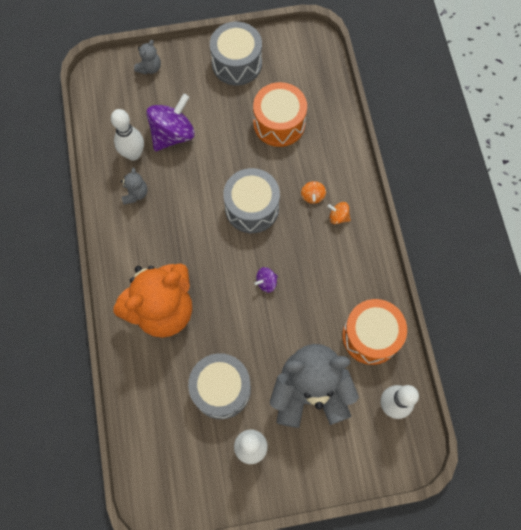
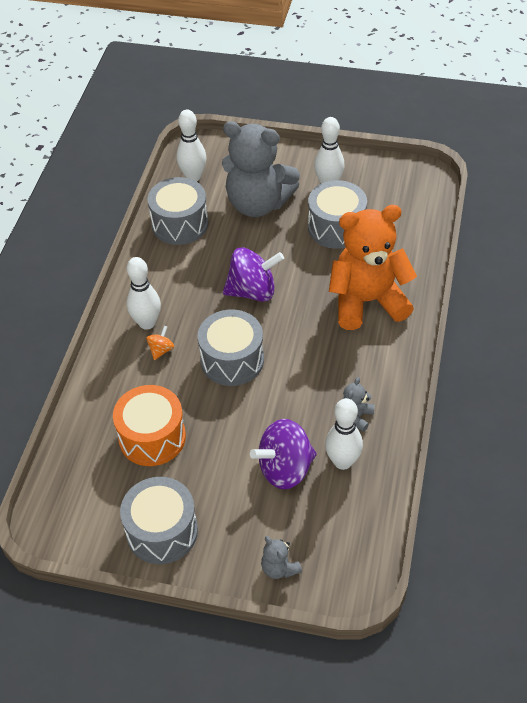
camera: 155 degrees left, 20 degrees down
grey teddy bear [134,40,161,74] -> grey teddy bear turned 90 degrees counterclockwise [261,536,302,579]
purple spinning top [254,267,278,293] -> purple spinning top [223,247,284,302], size x2.17
orange spinning top [327,202,351,224] -> white bowling pin [127,257,161,330]
orange drum [342,299,407,365] -> grey drum [148,177,209,245]

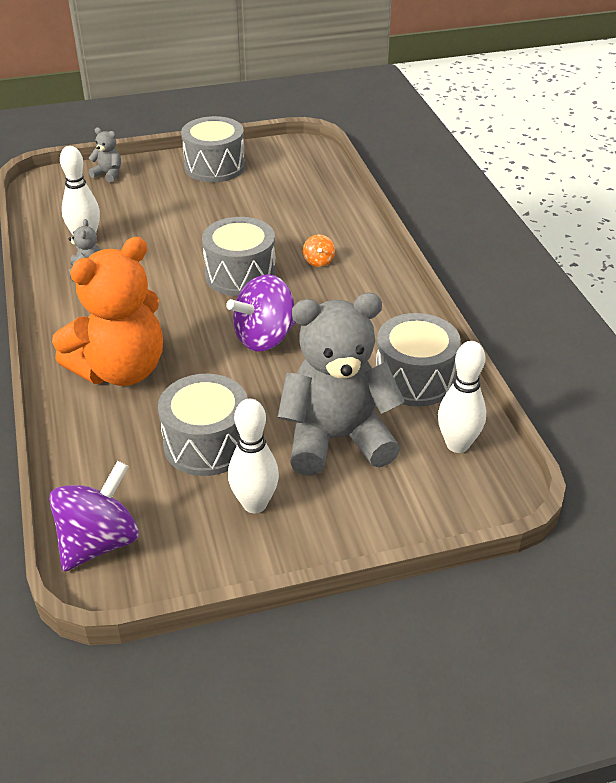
camera: 150 degrees right, 10 degrees down
orange drum [113,385,186,466] -> none
white bowling pin [127,257,161,330] -> none
purple spinning top [250,419,317,489] -> purple spinning top moved to [49,461,139,571]

